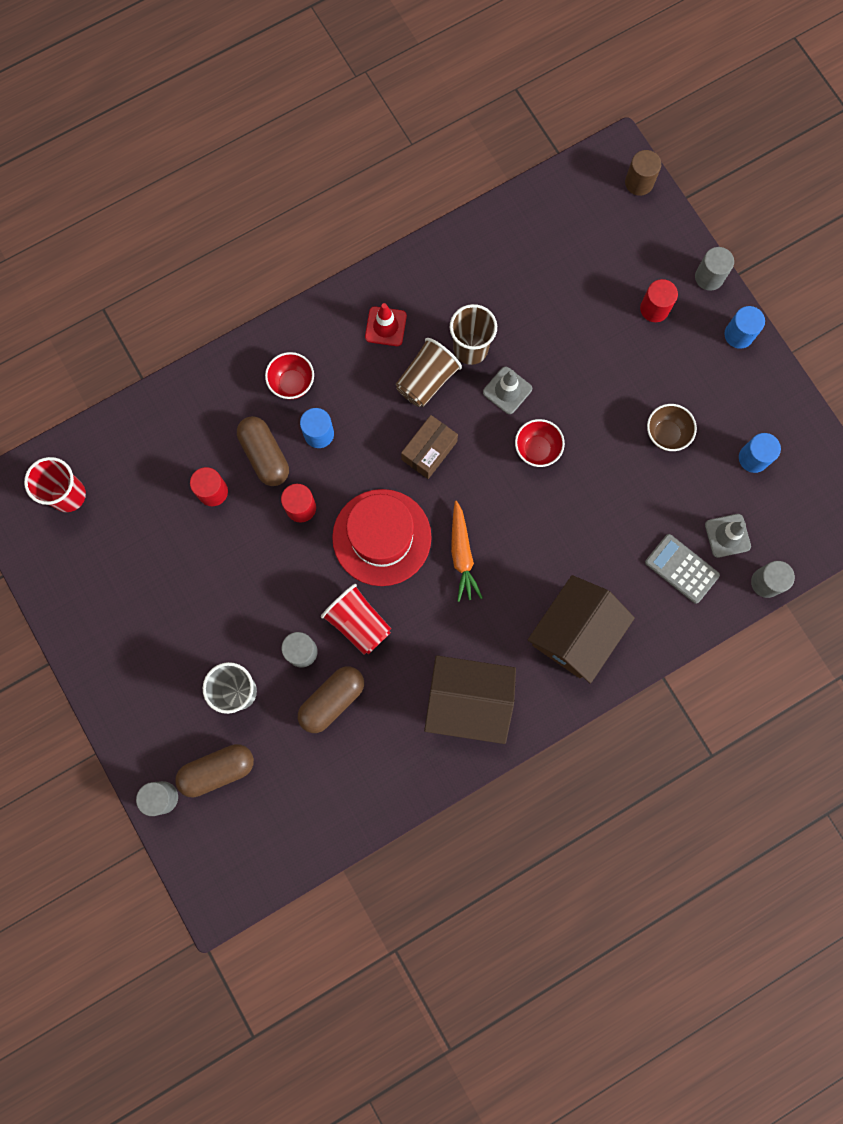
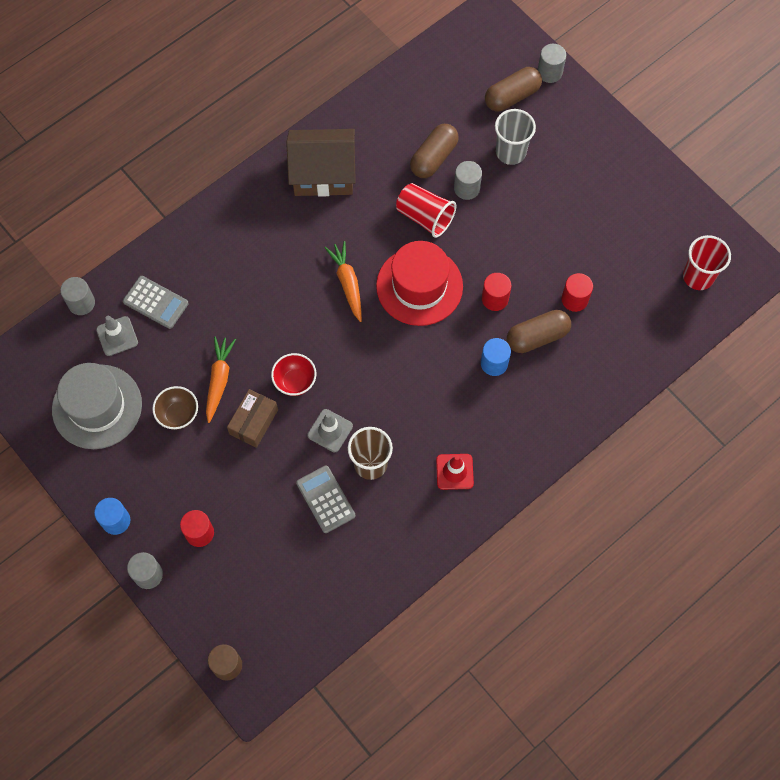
camera: 170 degrees right, 10 degrees down
brown capsule [237,416,289,486] -> brown capsule turned 75 degrees counterclockwise [507,310,571,353]
red bowl [265,352,314,399] -> none
brown cup [396,338,462,407] -> none
brown box [401,415,458,479] -> brown box moved to [227,389,278,448]
brown house [528,575,635,684] -> none
blue cylinder [739,433,781,473] -> grey hat [52,363,142,449]
none -> orange carrot [206,337,236,423]
none -> grey calculator [296,465,356,533]

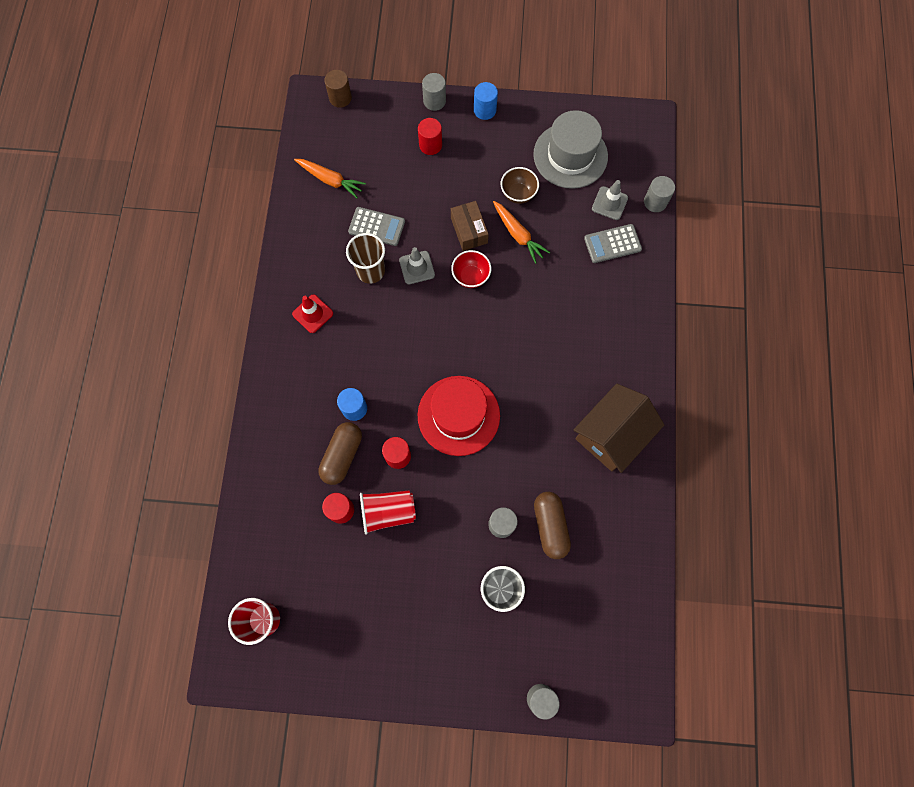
camera: 135 degrees right, 5 degrees up
orange carrot [325,241,362,322] -> orange carrot moved to [294,159,366,198]
red cup [396,183,456,238] -> red cup moved to [360,490,416,535]
brown capsule [485,67,542,112] -> none

